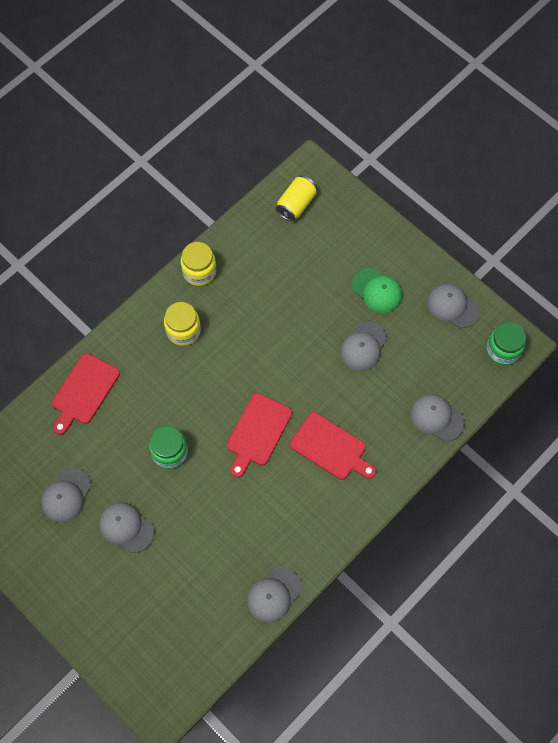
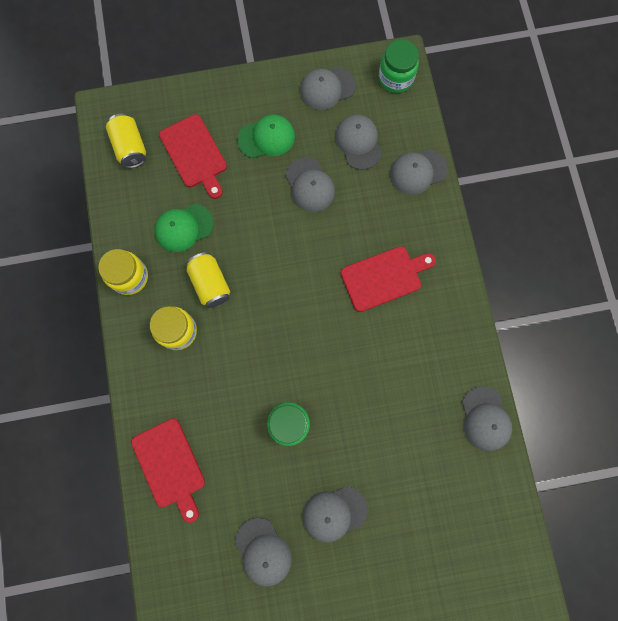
camera: 55 degrees left, 10 degrees up
red cutting board [227,393,292,478] -> red cutting board moved to [159,114,227,199]
none -> green cap [155,204,214,252]
none -> yellow can [186,252,230,308]
none -> grey cap [335,114,382,170]

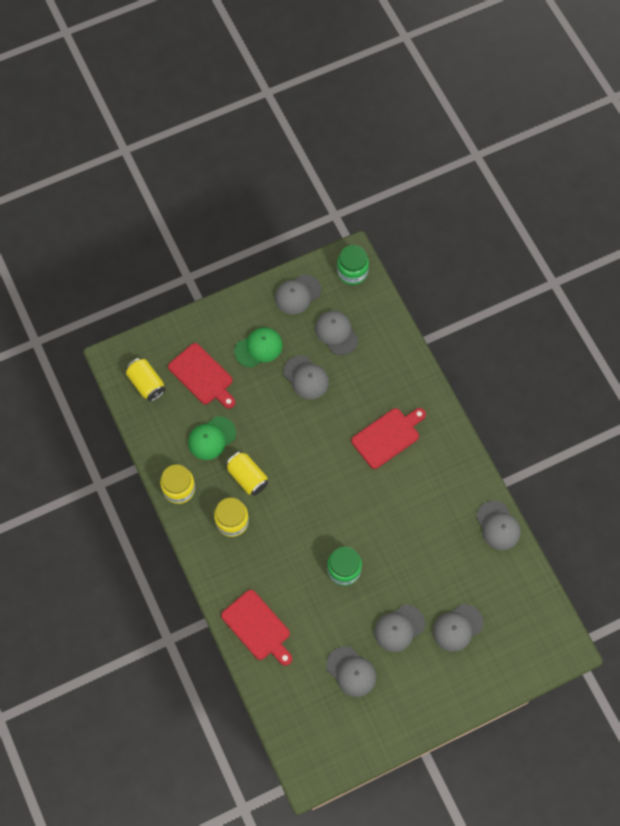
camera: 15 degrees left, 10 degrees down
grey cap [390,149,448,195] -> grey cap moved to [433,604,483,651]

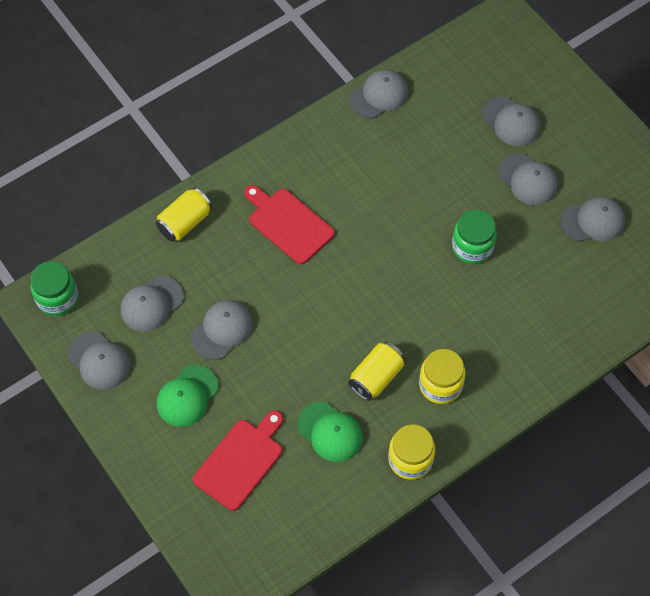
camera: 100 degrees left, 5 degrees down
yellow can [126,358,165,401] -> yellow can moved to [156,188,212,242]
red cutting board [221,590,292,666] -> none
green cap [234,327,283,368] -> green cap turned 105 degrees counterclockwise [157,365,219,427]
grey cap [326,646,376,697] -> grey cap turned 45 degrees clockwise [560,197,626,242]

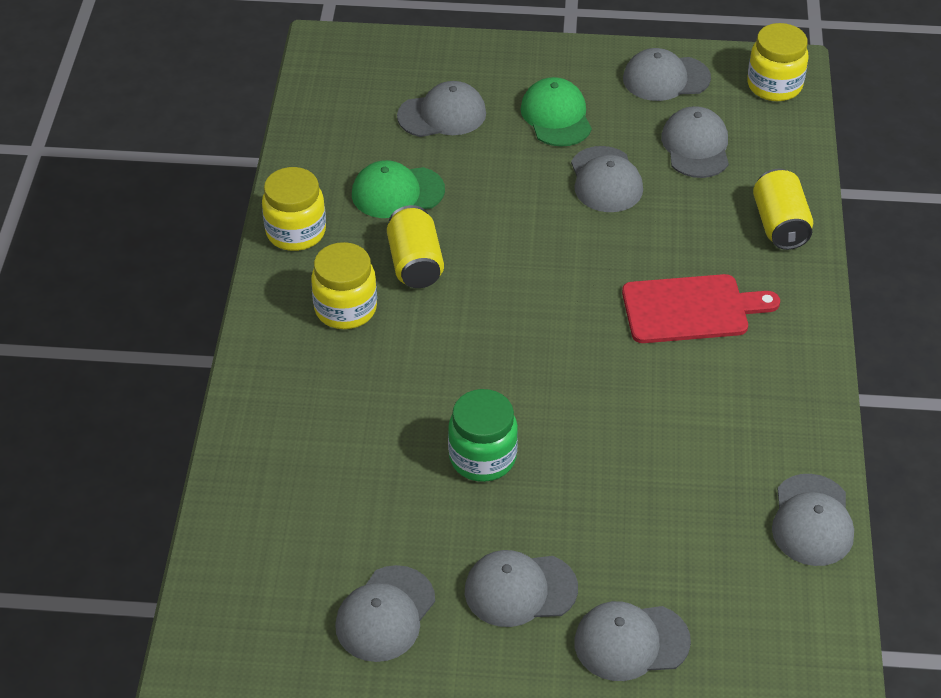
camera: 130 degrees right, 15 degrees down
green jar [31,261,78,316] -> yellow jar [747,23,808,101]
red cutting board [193,410,283,511] -> grey cap [397,81,486,137]

